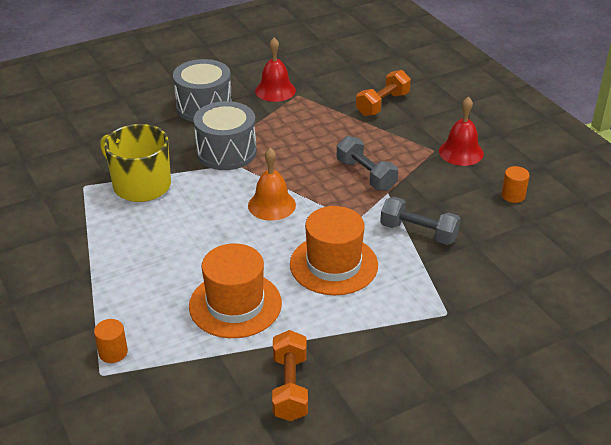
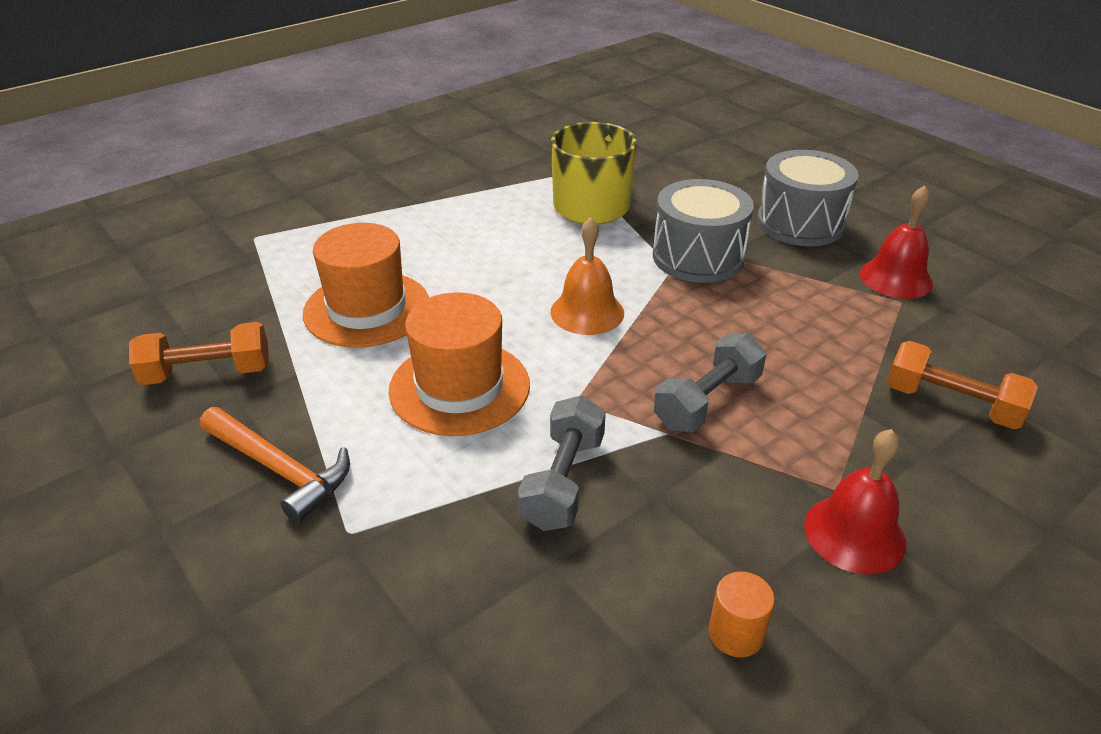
camera: 80 degrees right, 0 degrees up
orange cylinder [94,319,128,363] -> none
none -> orange hammer [200,407,350,523]

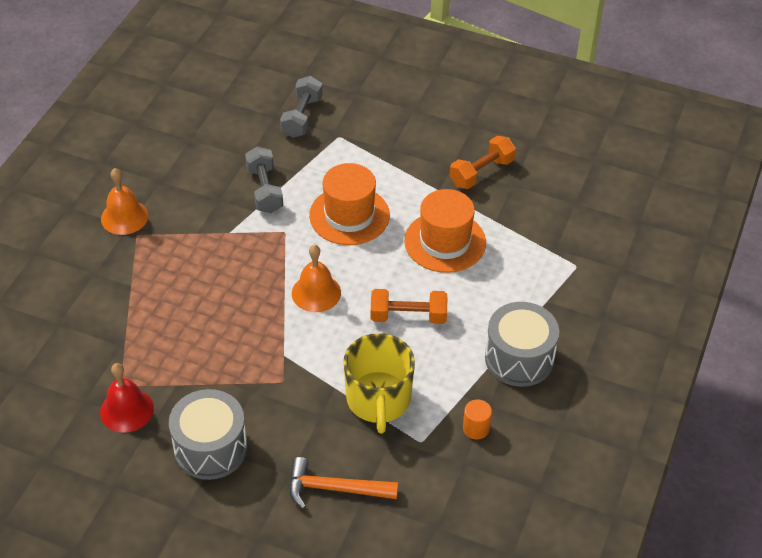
camera: 150 degrees right, 10 degrees up
orange hammer [200,407,350,523] -> orange hammer moved to [289,457,398,509]
grey drum [653,179,754,283] -> grey drum moved to [485,302,559,387]
grey dumbbell [654,333,766,432] -> grey dumbbell moved to [280,76,323,138]
orange cylinder [709,571,775,657] -> orange cylinder moved to [463,400,492,439]
red bell [804,429,907,575] -> orange bell [101,168,148,235]
orange dumbbell [887,341,1038,429] -> orange dumbbell moved to [371,289,447,324]

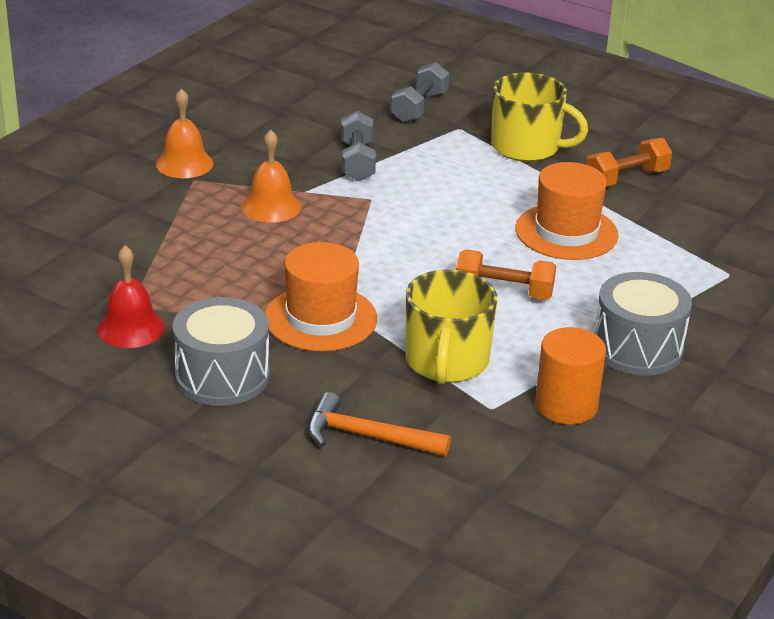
camera: 10 degrees right, 15 degrees down
orange bell [292,245,341,312] -> orange bell moved to [242,130,301,222]
orange hat [309,163,390,245] -> orange hat moved to [265,242,377,351]
orange cylinder [463,400,492,439] -> orange cylinder [535,327,606,424], size x1.78
none -> yellow mug [491,72,588,162]

